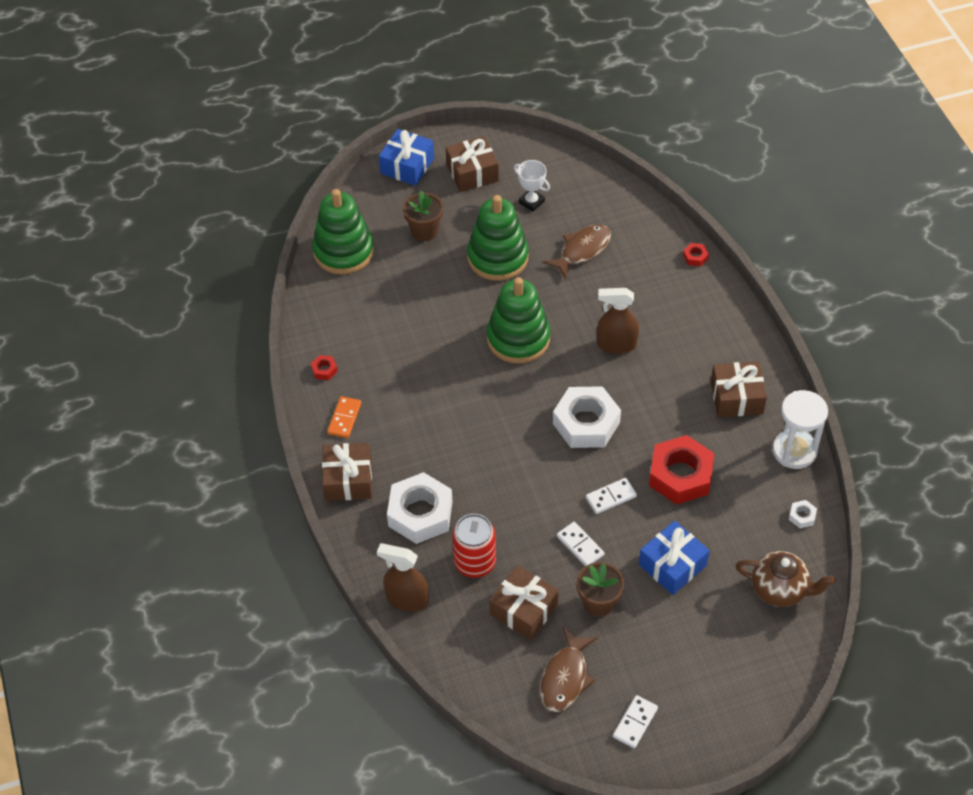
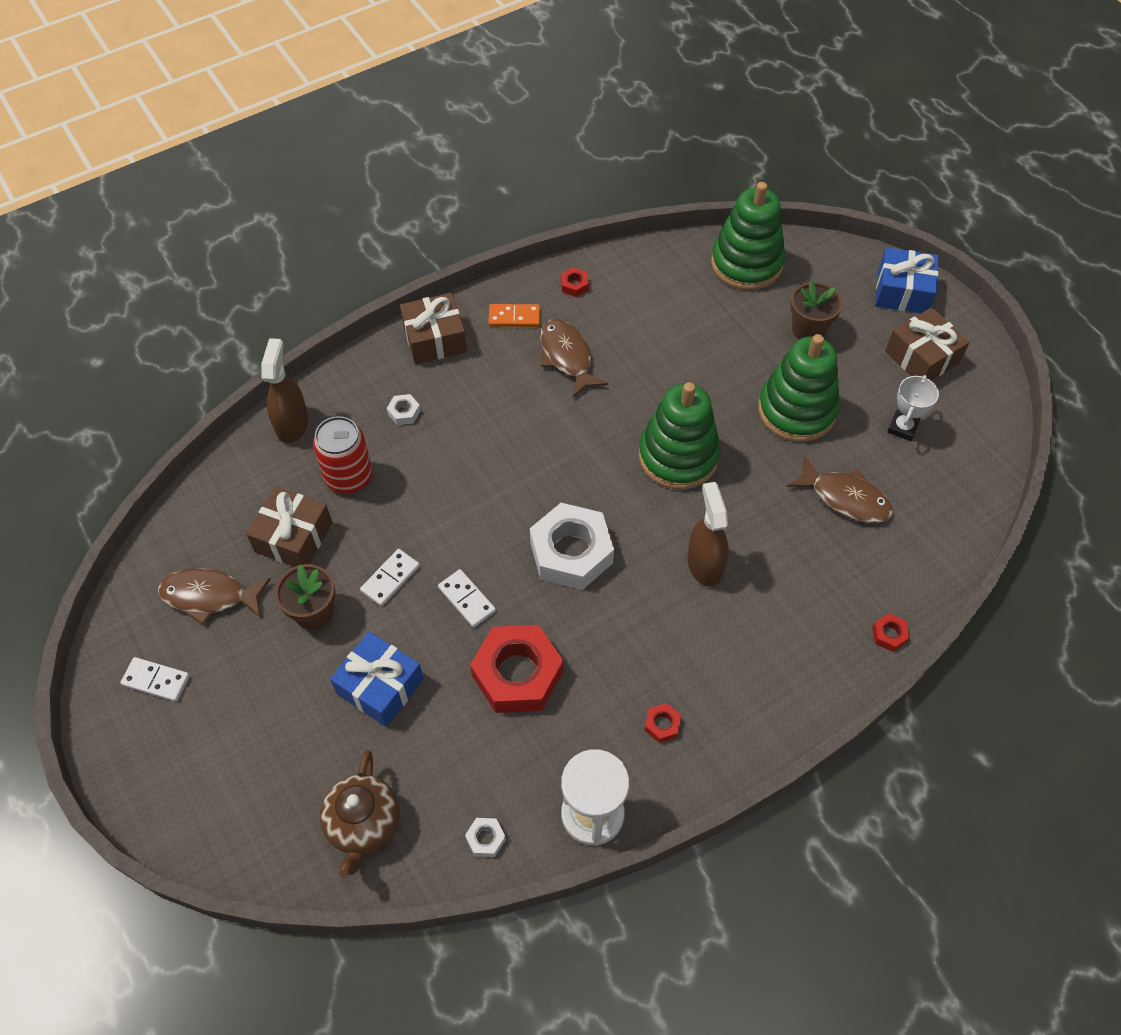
camera: 75 degrees right, 5 degrees up
white nut [387,472,453,544] -> white nut [387,394,421,425], size x0.41
brown gift [711,362,767,417] -> red nut [644,703,681,743]
none -> brown fish [540,319,608,398]

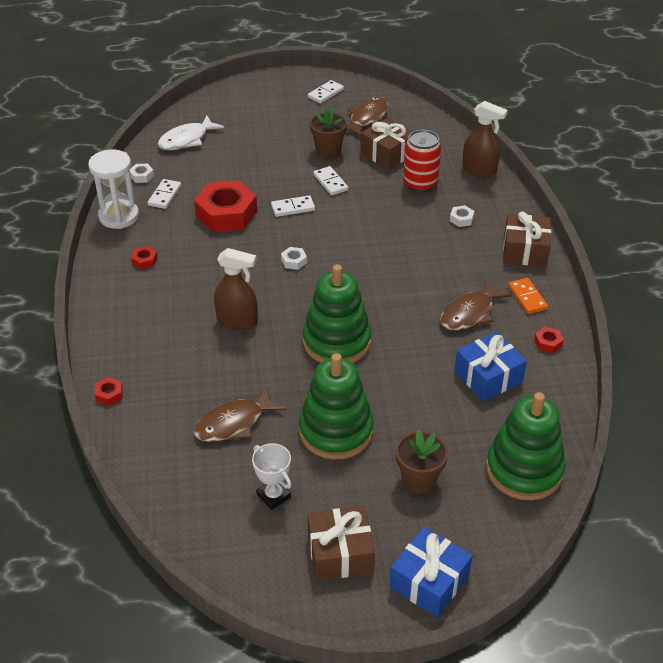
camera: 115 degrees right, 15 degrees down
brown teapot [320,750,400,878] -> white fish [158,116,224,150]
blue gift [330,631,424,727] -> blue gift moved to [454,332,527,401]
orange domino [488,304,540,327] -> orange domino turned 45 degrees counterclockwise [508,278,548,314]
white nut [530,503,614,590] -> white nut [281,247,307,270], size x0.41
brown fish [540,319,608,398] -> brown fish turned 135 degrees clockwise [440,280,512,331]
none -> white domino [148,179,181,209]

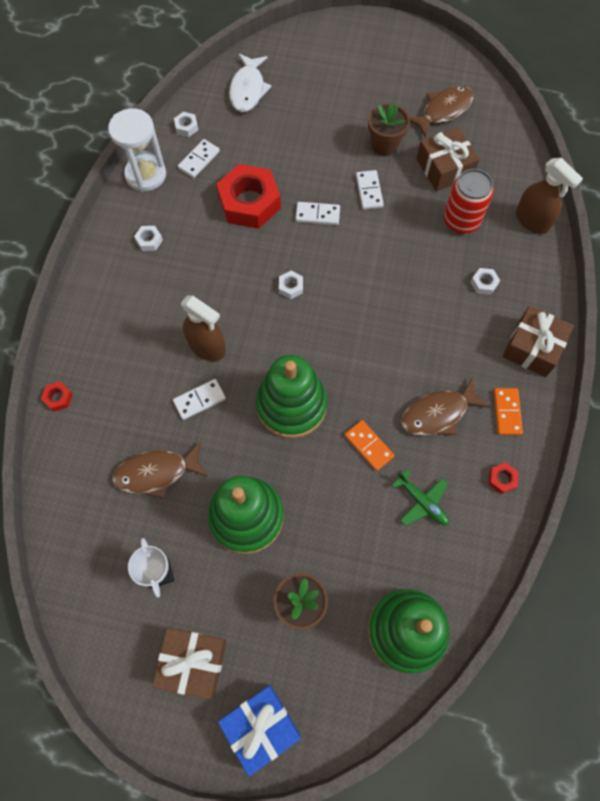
camera: 20 degrees right, 25 degrees up
red nut [131,246,158,270] -> white nut [134,226,163,251]
white fish [158,116,224,150] -> white fish turned 60 degrees counterclockwise [229,54,272,112]
white domino [308,80,344,103] -> white domino moved to [173,379,226,420]
blue gift [454,332,527,401] -> green plane [391,469,449,526]
none -> orange domino [345,420,395,471]

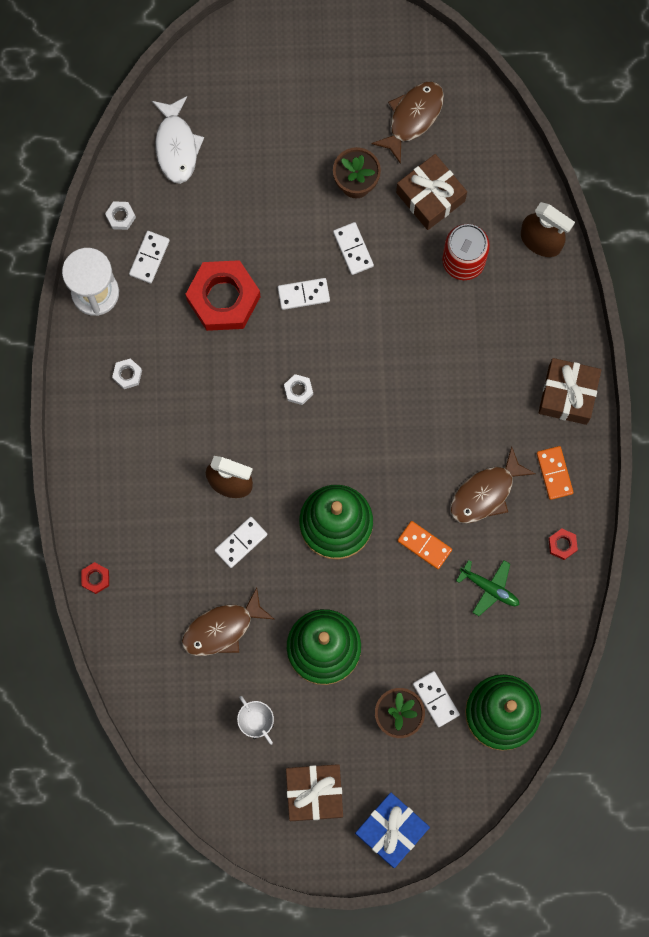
camera: 15 degrees left, 10 degrees up
white nut [471,268,500,295] -> none
none -> white domino [413,671,460,727]

